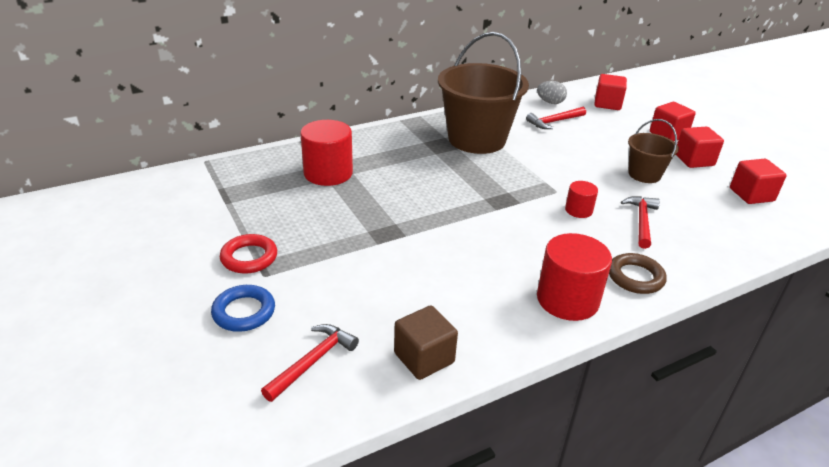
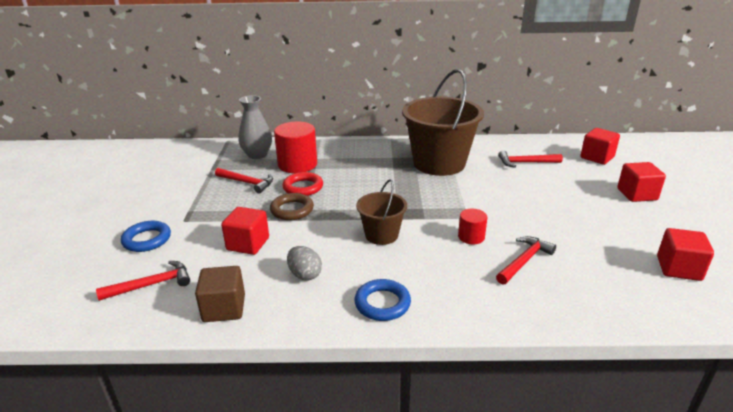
camera: 30 degrees right, 5 degrees down
red ring [220,234,277,274] -> red ring moved to [282,172,323,196]
grey egg [537,81,567,104] -> grey egg moved to [287,246,322,281]
red cylinder [537,233,612,321] -> blue ring [354,279,411,321]
brown ring [609,253,667,294] -> brown ring moved to [270,193,314,220]
brown bucket [628,119,679,183] -> brown bucket moved to [356,180,407,245]
red cube [676,126,724,168] -> red cube moved to [221,207,269,255]
none -> red hammer [215,168,273,194]
none -> grey vase [238,95,272,159]

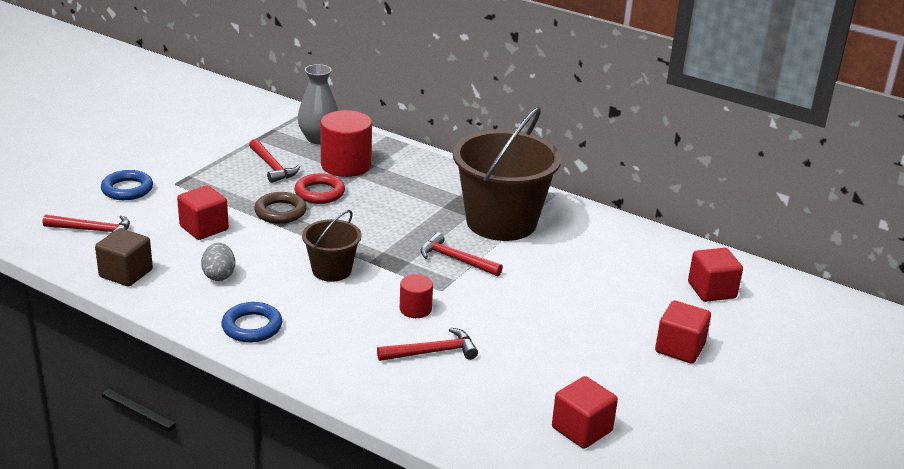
camera: 30 degrees right, 0 degrees up
red hammer [498,150,563,168] -> red hammer moved to [420,232,503,276]

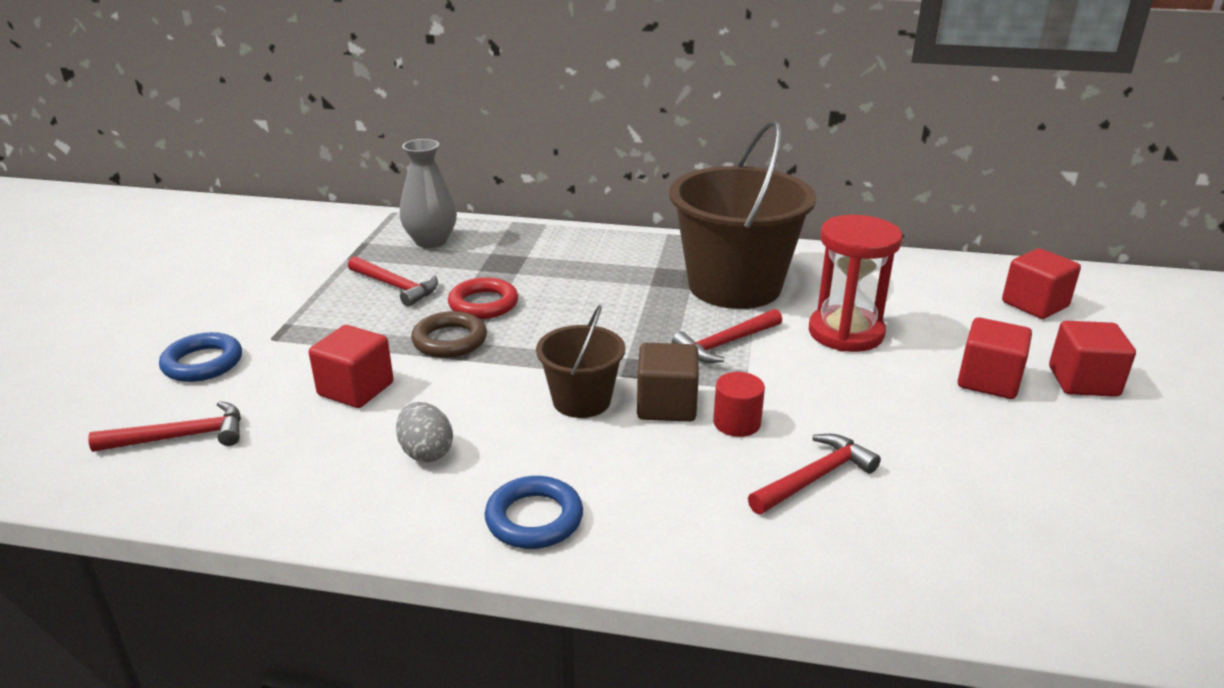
camera: 20 degrees left, 0 degrees up
brown cube [95,228,153,286] -> brown cube moved to [637,343,699,422]
red cylinder [320,110,372,177] -> none
red hammer [420,232,503,276] -> red hammer turned 45 degrees counterclockwise [672,309,782,363]
red cube [552,376,618,449] -> red cube moved to [958,317,1032,399]
none -> red hourglass [809,215,902,352]

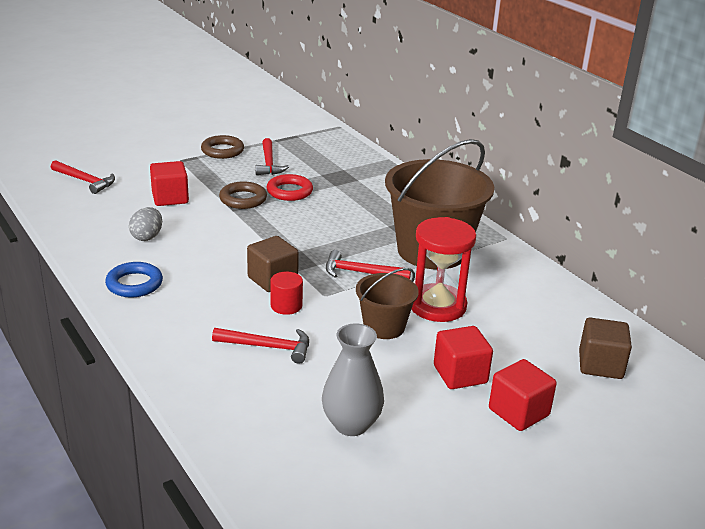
camera: 45 degrees right, 0 degrees up
blue ring [159,332,242,382] -> none
grey vase [400,139,457,248] -> grey vase moved to [322,324,384,436]
brown bucket [536,305,625,418] -> brown bucket moved to [356,268,419,339]
red cube [1002,248,1081,319] -> brown cube [579,318,632,379]
none -> brown ring [201,135,244,159]

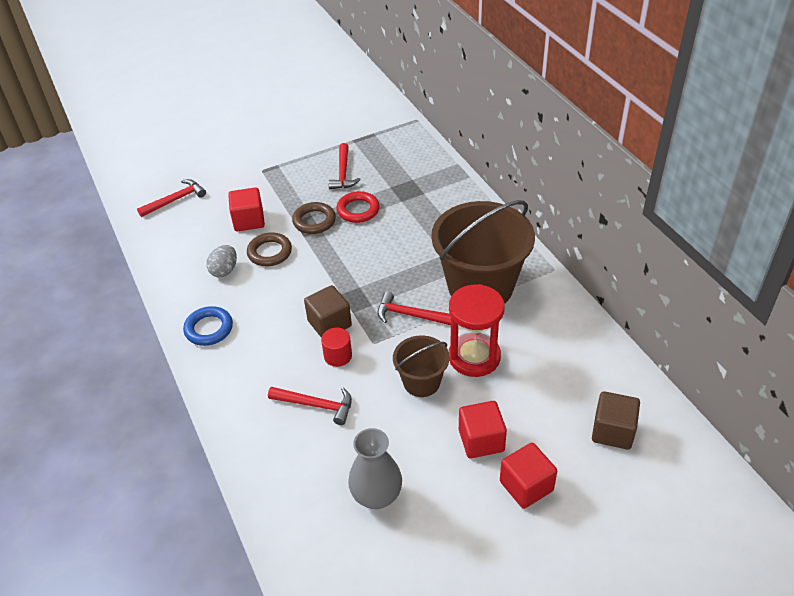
camera: 10 degrees right, 15 degrees up
red hammer [51,160,115,194] -> red hammer turned 75 degrees counterclockwise [137,179,206,217]
brown ring [201,135,244,159] -> brown ring moved to [247,232,292,266]

